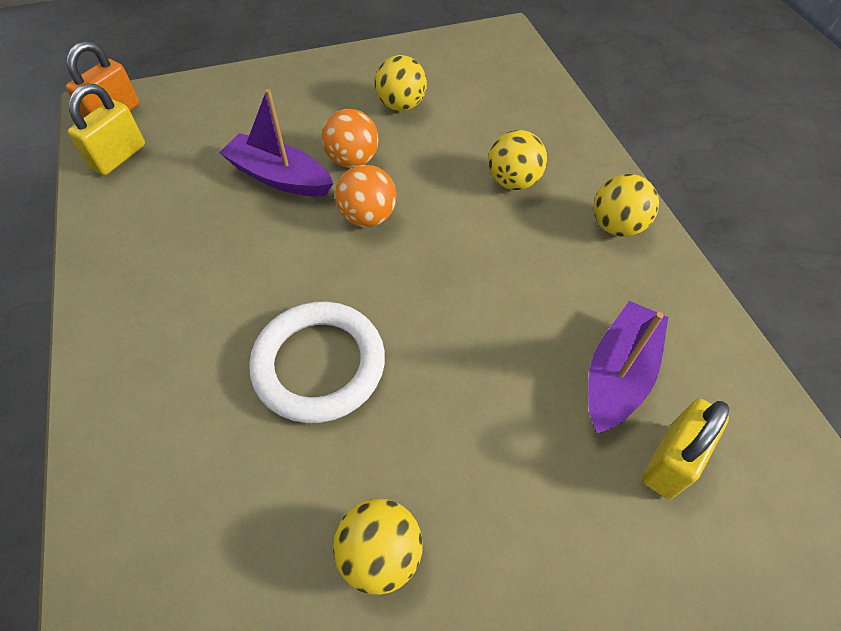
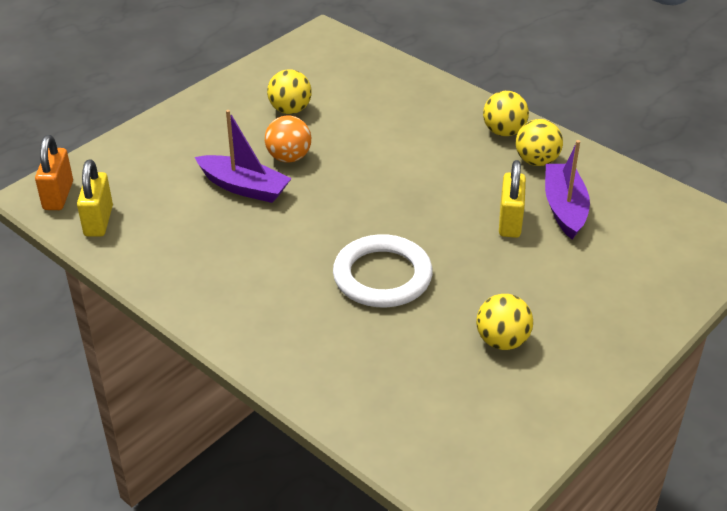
camera: 30 degrees left, 15 degrees down
purple boat [219,89,334,197] -> purple boat turned 150 degrees counterclockwise [195,110,292,203]
orange ball [335,164,397,227] -> none
yellow ball [488,130,547,190] -> yellow ball moved to [516,119,563,166]
yellow padlock [642,399,730,499] -> yellow padlock moved to [499,160,526,238]

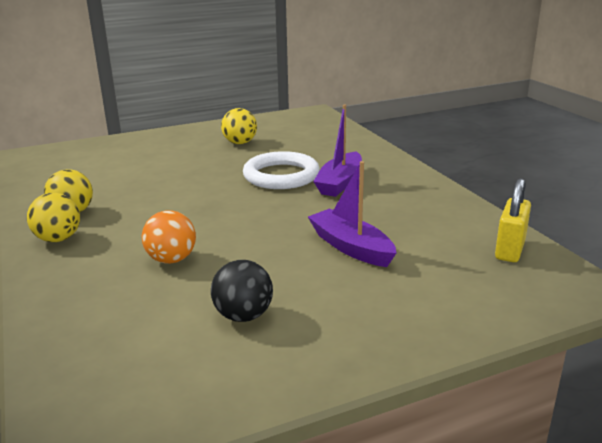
camera: 155 degrees left, 15 degrees down
orange padlock [35,135,73,210] -> none
orange ball [265,116,311,162] -> orange ball moved to [142,211,196,264]
yellow ball [267,69,312,114] -> black ball [211,260,273,322]
yellow padlock [499,160,526,238] -> none
purple boat [545,140,590,240] -> purple boat moved to [313,105,362,197]

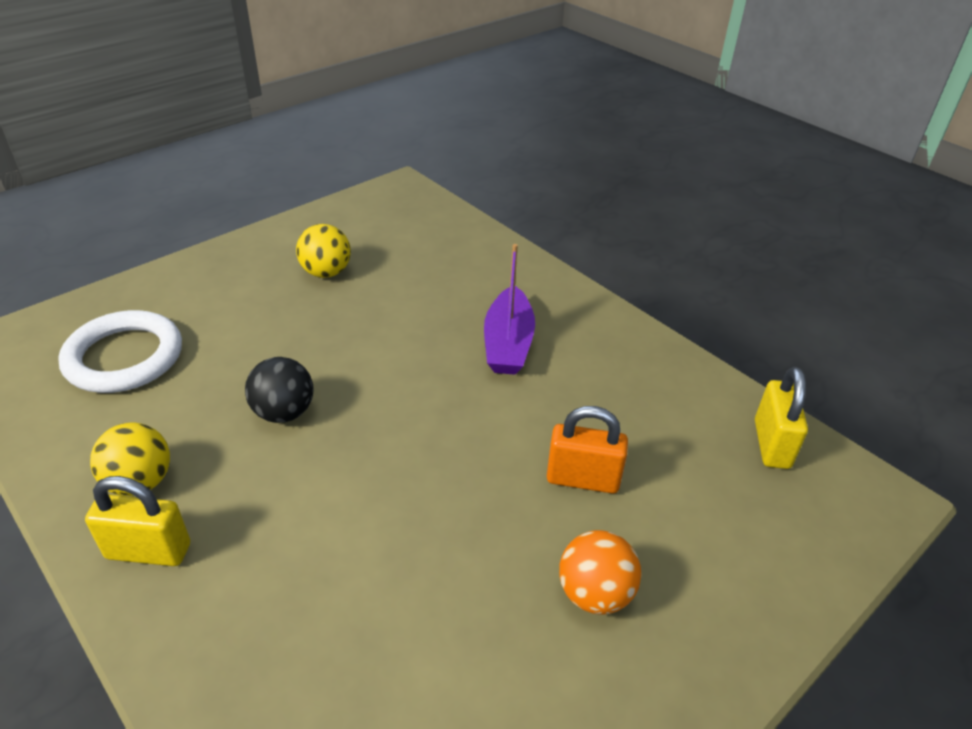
camera: 20 degrees left, 15 degrees up
yellow ball [27,193,80,242] -> yellow padlock [85,476,190,566]
orange ball [142,211,196,264] -> orange ball moved to [559,530,641,615]
black ball [211,260,273,322] -> black ball moved to [245,357,313,423]
white ring [243,151,320,189] -> white ring moved to [58,310,182,393]
purple boat [308,161,397,267] -> orange padlock [547,406,628,494]

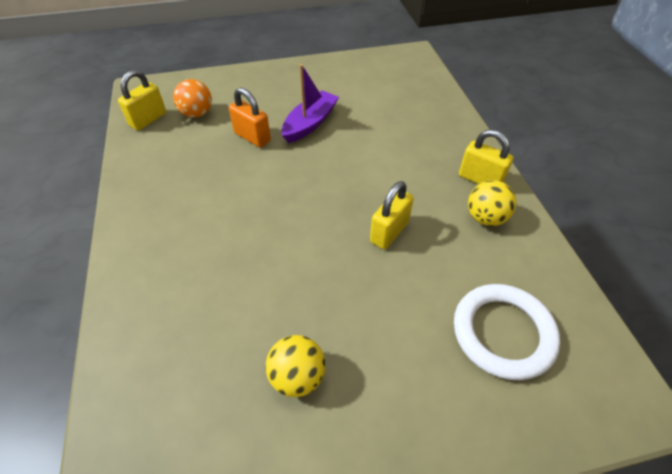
camera: 150 degrees left, 10 degrees up
black ball [245,357,313,423] -> yellow padlock [370,181,414,249]
purple boat [484,244,535,375] -> purple boat moved to [282,64,339,143]
orange ball [559,530,641,615] -> orange ball moved to [173,79,212,118]

